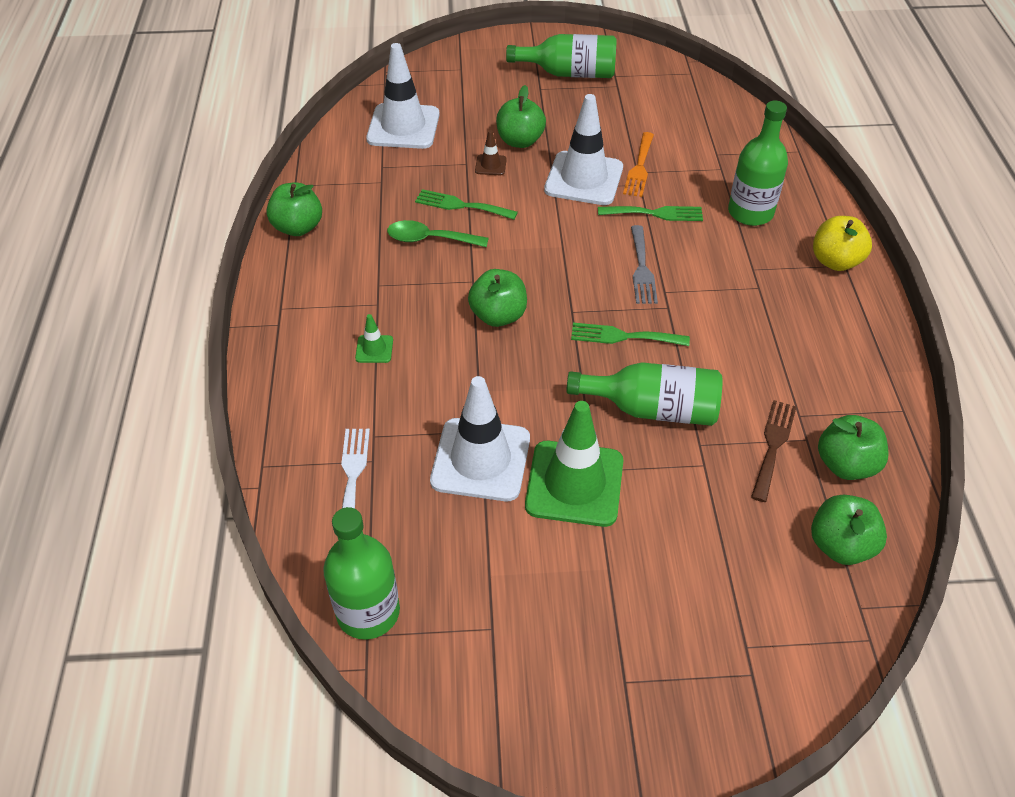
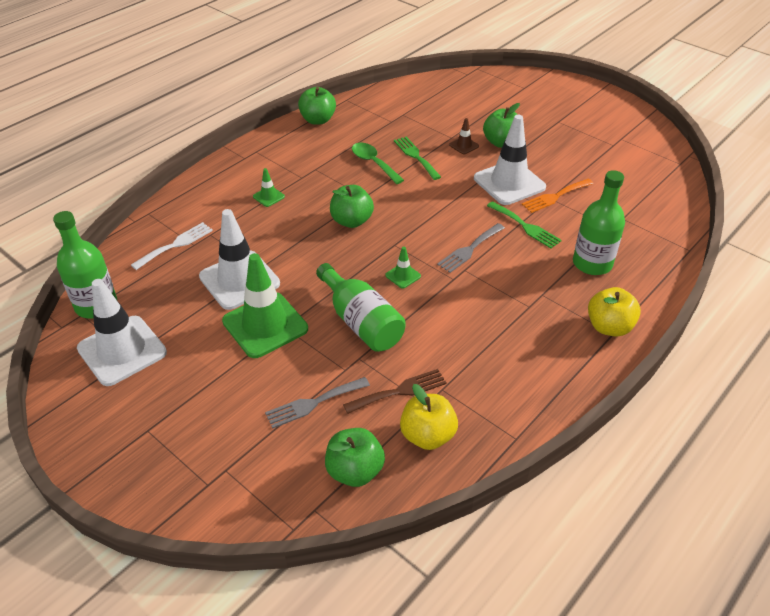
camera: 45 degrees right, 5 degrees down
white traffic cone [366,43,440,149] -> white traffic cone moved to [77,279,167,386]
green bottle [506,34,617,78] -> none
green fork [571,323,690,346] -> green traffic cone [385,247,421,289]
green apple [818,415,889,480] -> yellow apple [400,384,458,450]
none -> grey fork [265,377,370,428]

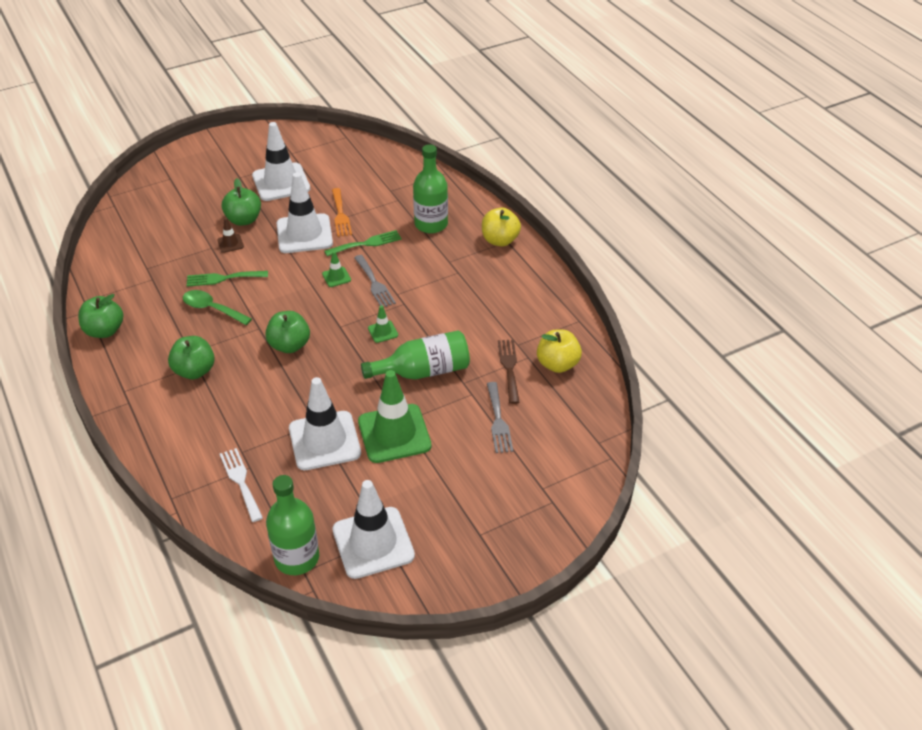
camera: 70 degrees left, 0 degrees up
green traffic cone [253,168,285,207] -> green traffic cone moved to [322,251,351,287]
green apple [325,428,385,487] -> green apple moved to [168,336,215,379]
green spoon [352,143,404,184] -> green spoon turned 45 degrees clockwise [183,290,252,325]
none -> white traffic cone [252,122,310,201]

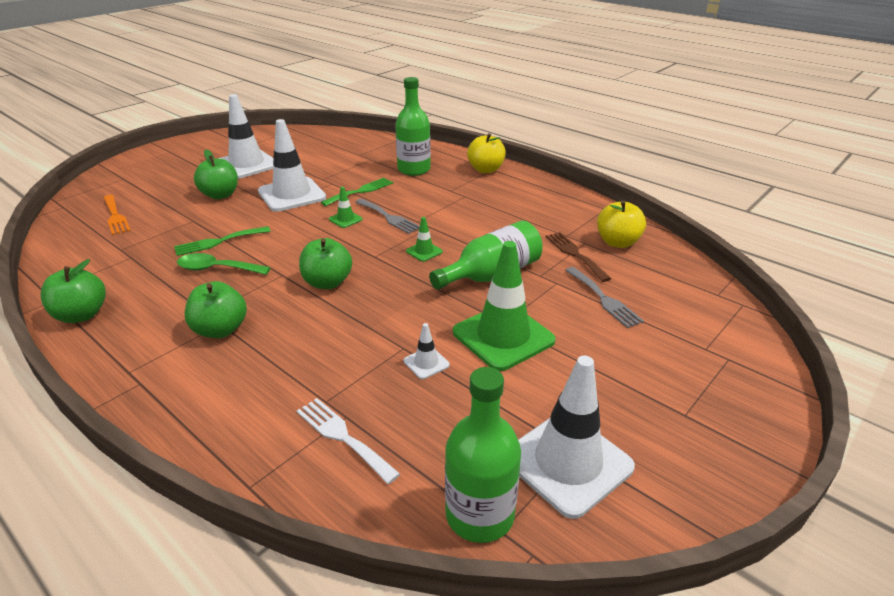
camera: 20 degrees left, 10 degrees down
brown traffic cone [217,218,244,253] -> none
white traffic cone [289,377,361,470] -> white traffic cone [403,323,450,379], size x0.43
orange fork [332,188,352,237] -> orange fork moved to [104,195,130,235]

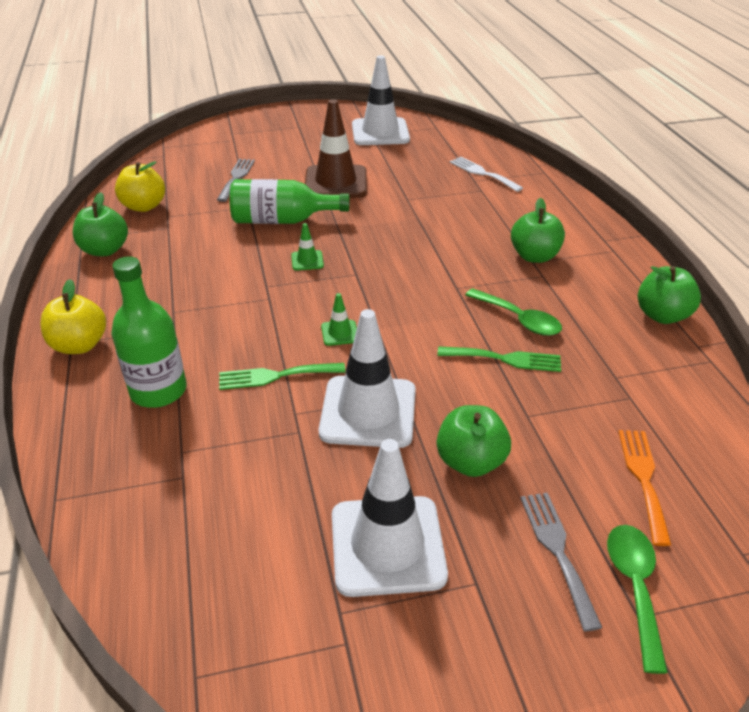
camera: 145 degrees left, 5 degrees up
white fork [297,398,400,484] -> white fork turned 150 degrees clockwise [450,157,523,192]
green apple [299,238,352,289] -> green apple moved to [73,192,128,256]
grey fork [355,199,420,234] -> grey fork moved to [520,493,603,631]
white traffic cone [403,323,450,379] -> none
green bottle [445,367,521,543] -> none
green traffic cone [453,241,556,371] -> brown traffic cone [305,99,367,198]
brown fork [545,232,611,282] -> none
none -> green spoon [607,525,668,674]

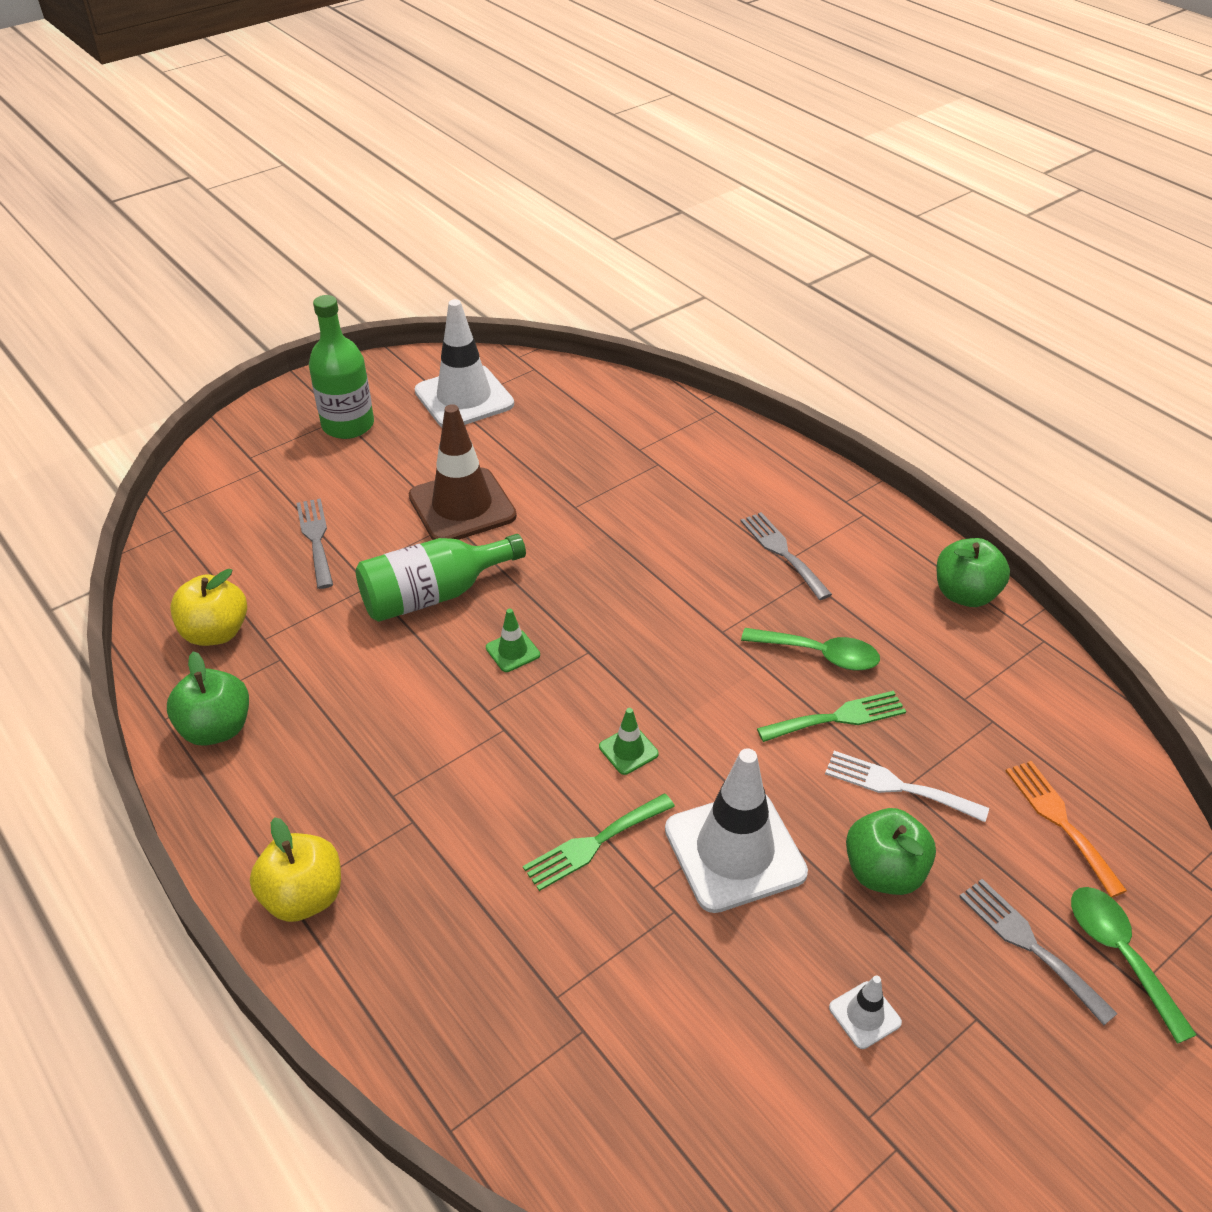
camera: 25 degrees left, 5 degrees up
green bottle [111,256,187,408] -> green bottle moved to [309,295,374,439]
white traffic cone [332,439,448,597] -> white traffic cone [829,975,902,1049], size x0.43
white fork [450,157,523,192] -> white fork moved to [825,751,989,822]
green apple [511,198,565,263] -> grey fork [741,512,832,600]

